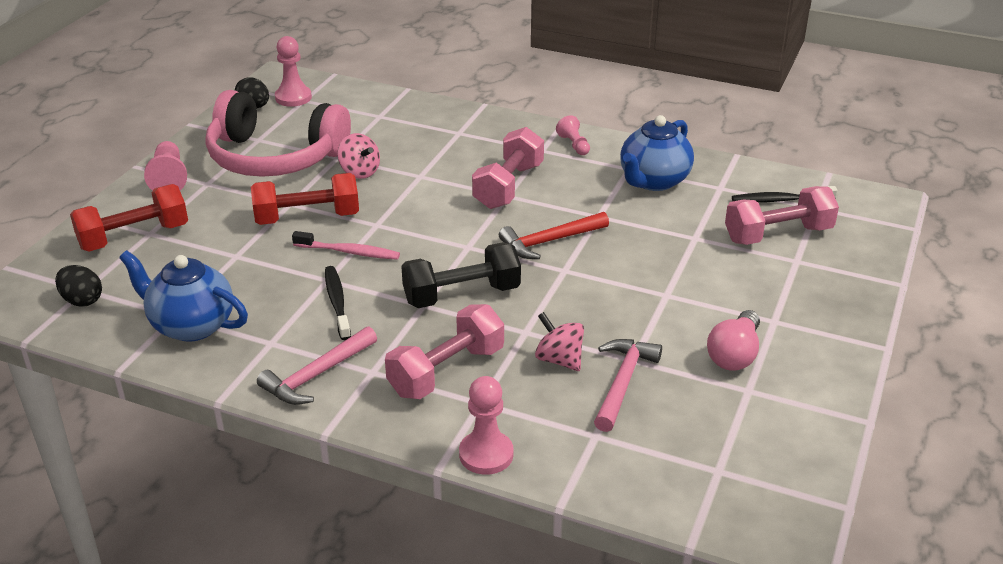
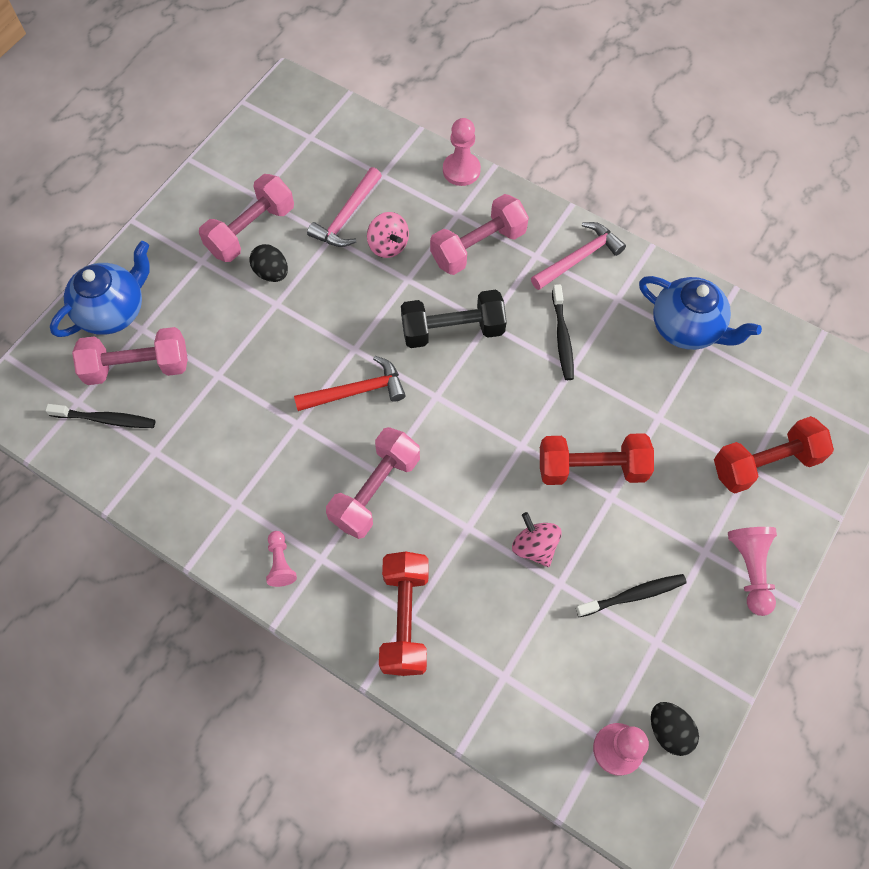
camera: 170 degrees left, 30 degrees up
black egg [55,265,102,307] -> black egg moved to [249,244,288,282]
pink headphones [206,90,351,177] -> black toothbrush [575,574,687,617]
pink toothbrush [292,231,400,260] -> none
blue teapot [620,115,694,191] -> blue teapot moved to [50,241,150,337]
pink light bulb [707,310,760,371] -> pink dumbbell [199,174,294,262]
none -> red dumbbell [379,551,429,676]

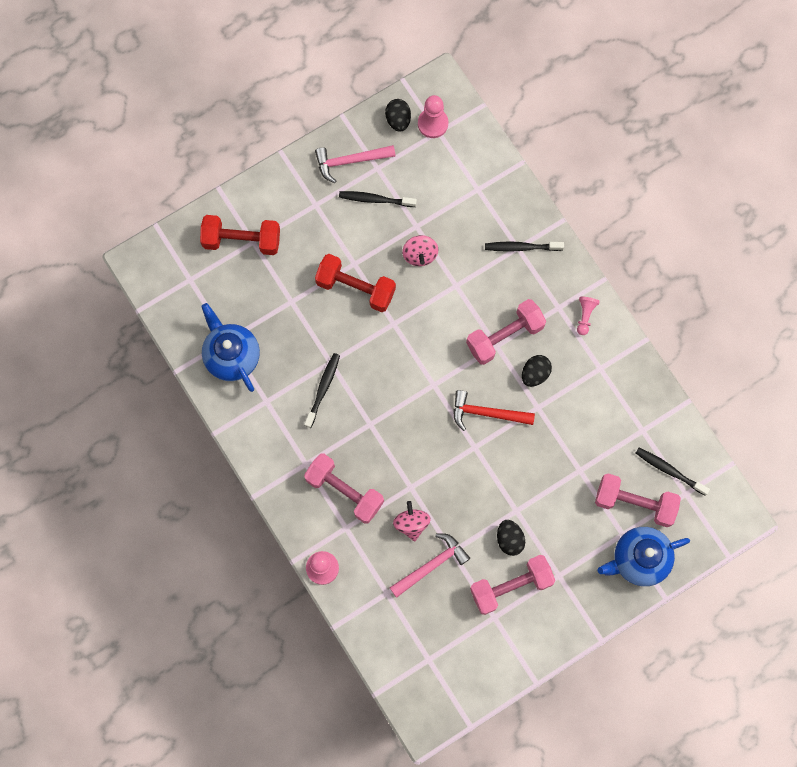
camera: 155 degrees left, 10 degrees up
red dumbbell [379,551,429,676] -> black toothbrush [485,241,564,252]
black dumbbell [401,290,507,348] -> none
pink dumbbell [430,194,529,275] -> pink dumbbell turned 45 degrees clockwise [304,453,384,524]
pink hammer [531,222,626,290] -> pink hammer moved to [315,145,396,183]
pink pawn [728,527,777,616] -> none
none -> black egg [522,355,552,387]

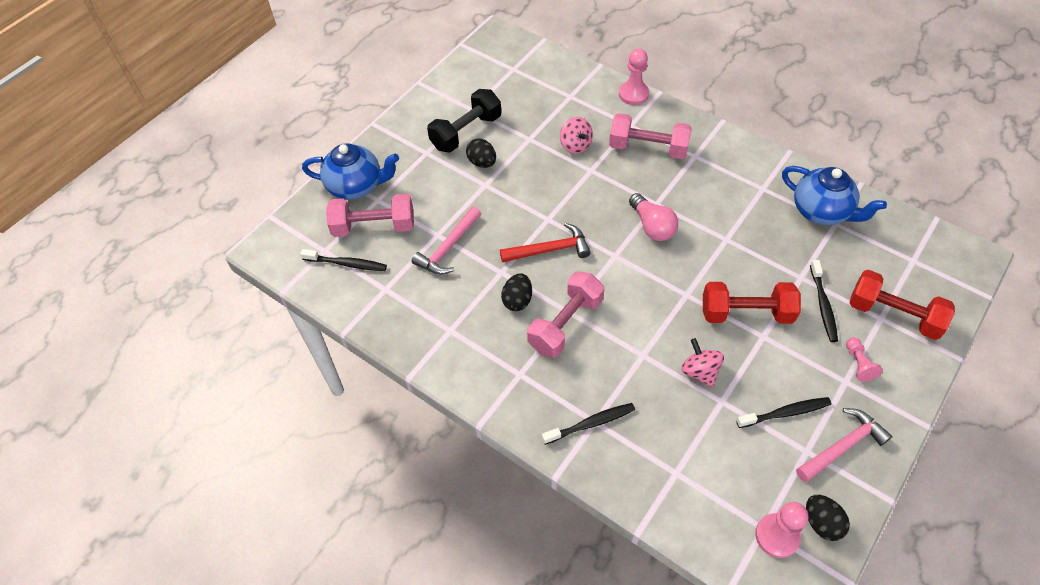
camera: 160 degrees right, 20 degrees down
red dumbbell [200,215,280,255] -> red dumbbell turned 45 degrees clockwise [850,270,955,340]
black toothbrush [304,353,340,428] -> black toothbrush moved to [810,260,838,342]
pink hammer [389,533,470,598] -> pink hammer moved to [412,206,481,275]
pink dumbbell [470,555,555,615] -> black dumbbell [427,89,501,152]
pink pawn [577,296,600,335] -> pink pawn moved to [846,337,882,382]
blue teapot [598,527,690,586] -> blue teapot turned 45 degrees clockwise [302,143,399,200]
none -> pink light bulb [629,193,678,241]

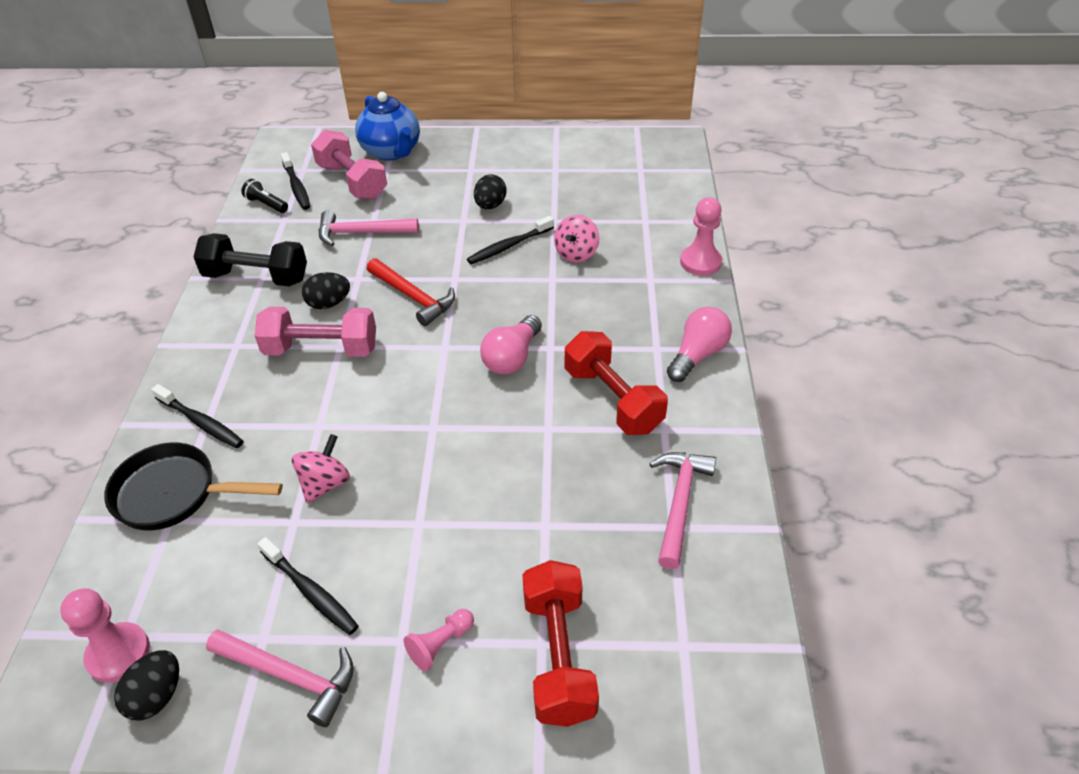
camera: 55 degrees right, 10 degrees down
black dumbbell [427,89,501,152] -> black dumbbell moved to [193,233,307,287]
pink dumbbell [609,113,692,159] -> none
red dumbbell [703,282,801,324] -> red dumbbell moved to [565,331,668,435]
blue teapot [782,166,887,225] -> pink hammer [650,452,716,569]
black toothbrush [810,260,838,342] -> black toothbrush moved to [467,216,554,264]
none -> black pan [104,443,283,530]
none -> black flashlight [241,179,288,213]
none -> pink light bulb [667,307,732,382]

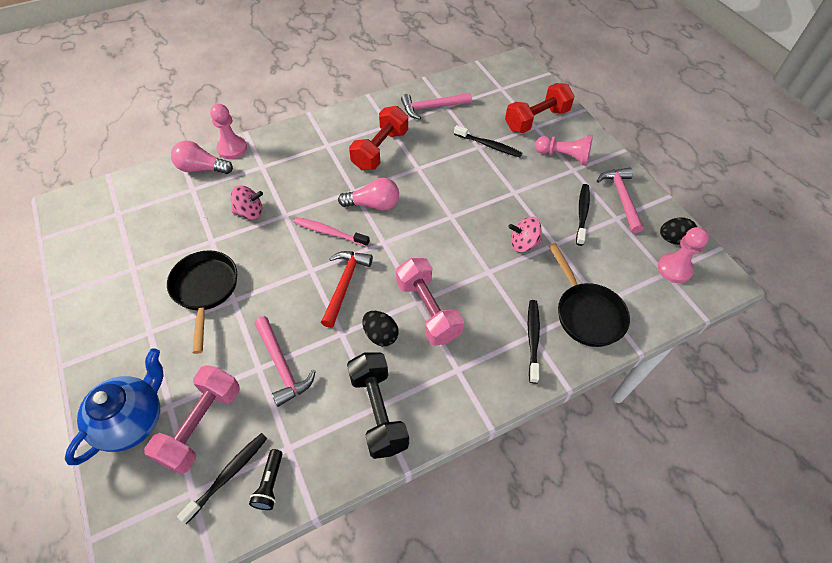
camera: 120 degrees left, 10 degrees up
pink pawn [404,609,474,671] -> pink pawn [535,135,593,166], size x1.55
black toothbrush [467,216,554,264] -> black toothbrush moved to [454,125,522,157]
black egg [474,175,507,209] -> black pan [167,250,237,354]
pink light bulb [667,307,732,382] -> pink light bulb moved to [171,141,233,174]
none -> pink toothbrush [294,217,370,247]

